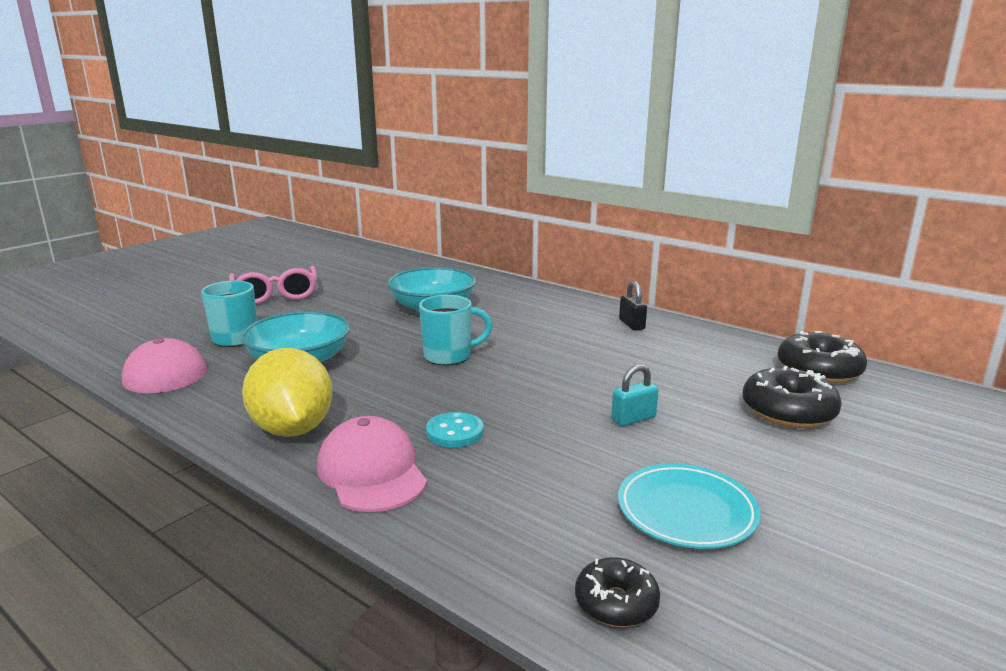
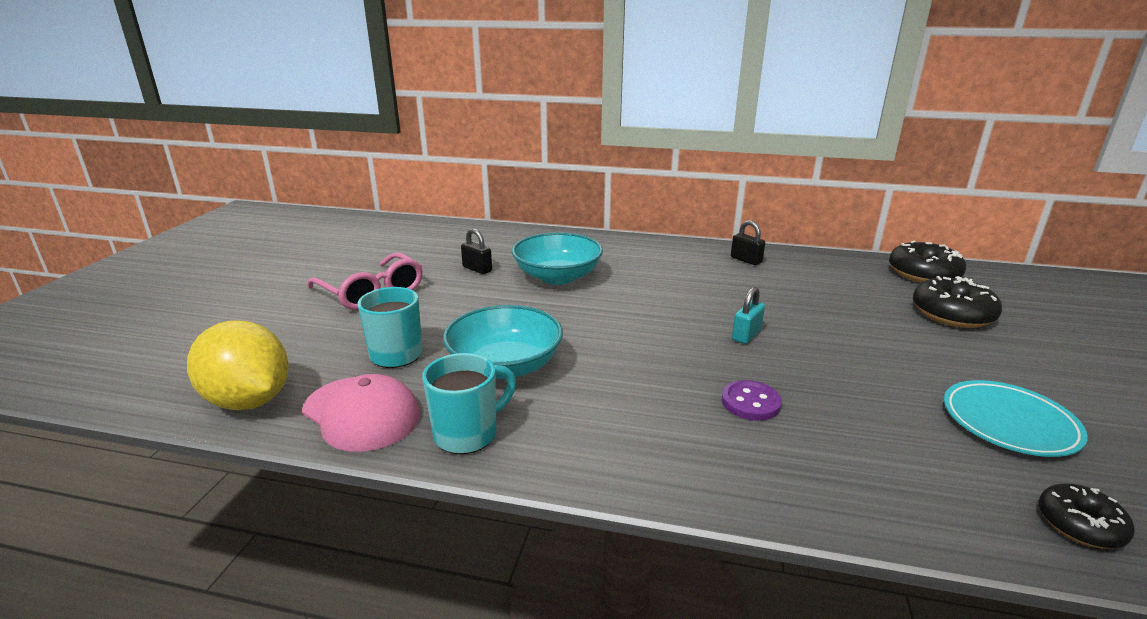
camera: 25 degrees left, 5 degrees up
yellow lemon [242,348,332,437] -> yellow lemon moved to [187,320,289,410]
pink cap [317,416,427,512] -> none
turquoise mug [419,295,493,365] -> turquoise mug moved to [422,353,516,454]
turquoise button [426,412,484,448] -> purple button [722,380,782,421]
turquoise padlock [611,364,659,426] -> turquoise padlock moved to [732,287,765,344]
none -> black padlock [461,228,492,274]

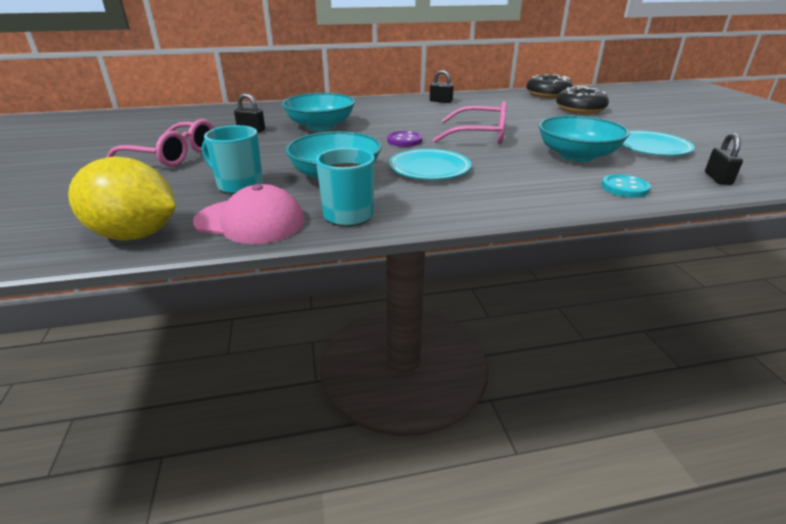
camera: 25 degrees left, 5 degrees up
purple button [722,380,782,421] -> purple button moved to [387,131,422,147]
turquoise padlock [732,287,765,344] -> pink glasses [433,102,507,144]
black donut [1038,484,1135,549] -> black padlock [705,133,743,185]
none -> turquoise plate [389,149,471,180]
none -> turquoise bowl [539,116,630,162]
none -> turquoise button [601,174,651,198]

